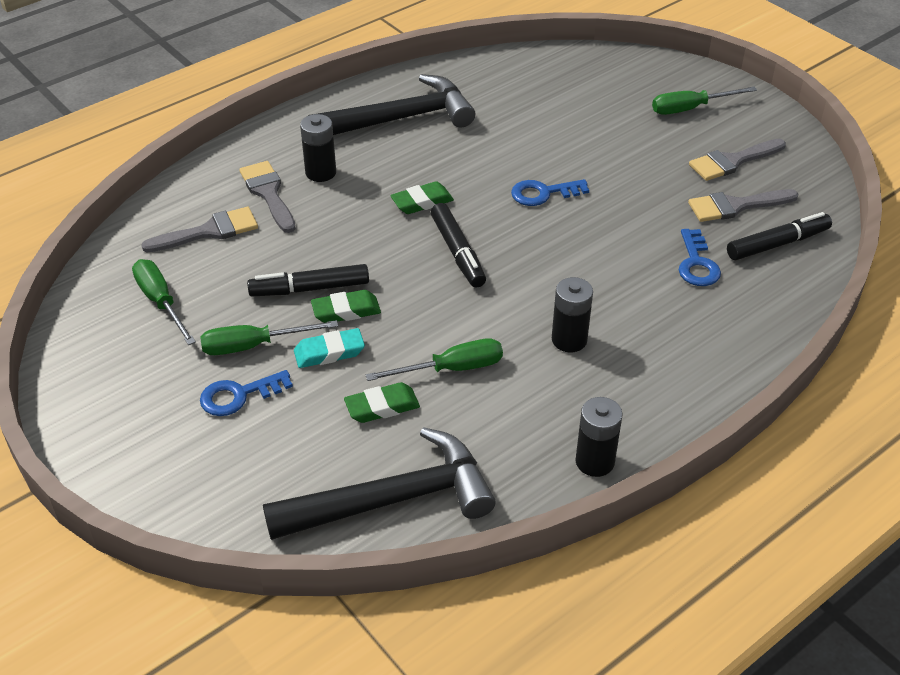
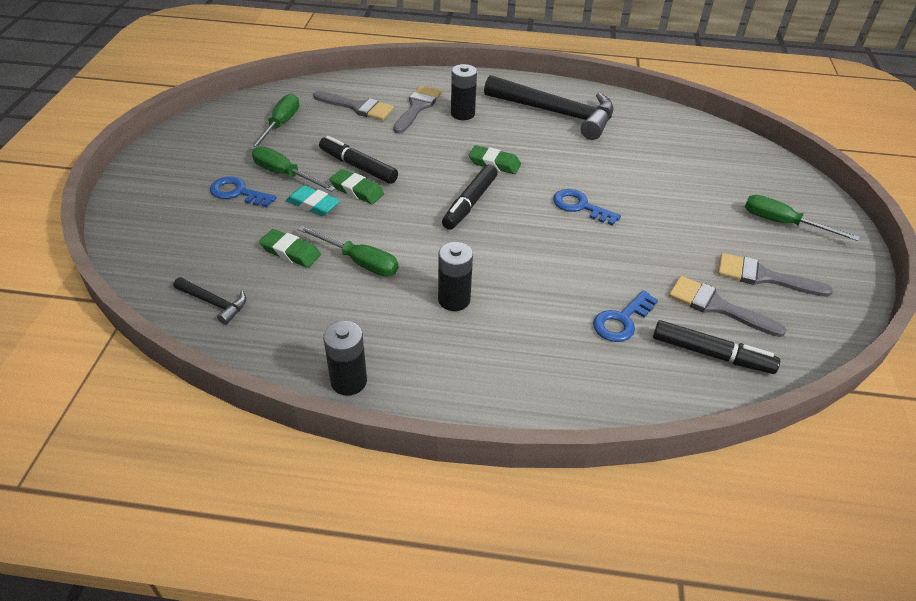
camera: 45 degrees right, 0 degrees up
black hammer [263,427,496,540] -> black hammer [174,277,246,325], size x0.44

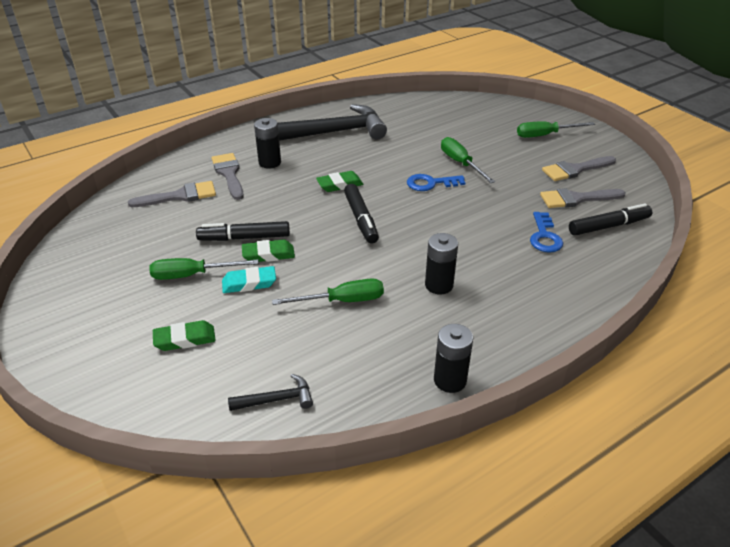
camera: 40 degrees left, 5 degrees down
blue key [210,177,277,207] -> none
green screwdriver [250,94,299,150] -> green screwdriver moved to [441,137,495,183]
green eraser [259,229,321,268] -> green eraser moved to [153,320,216,351]

